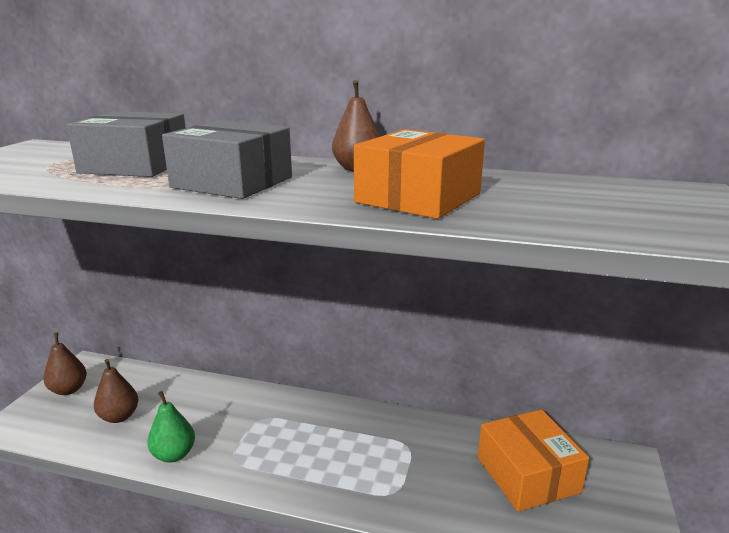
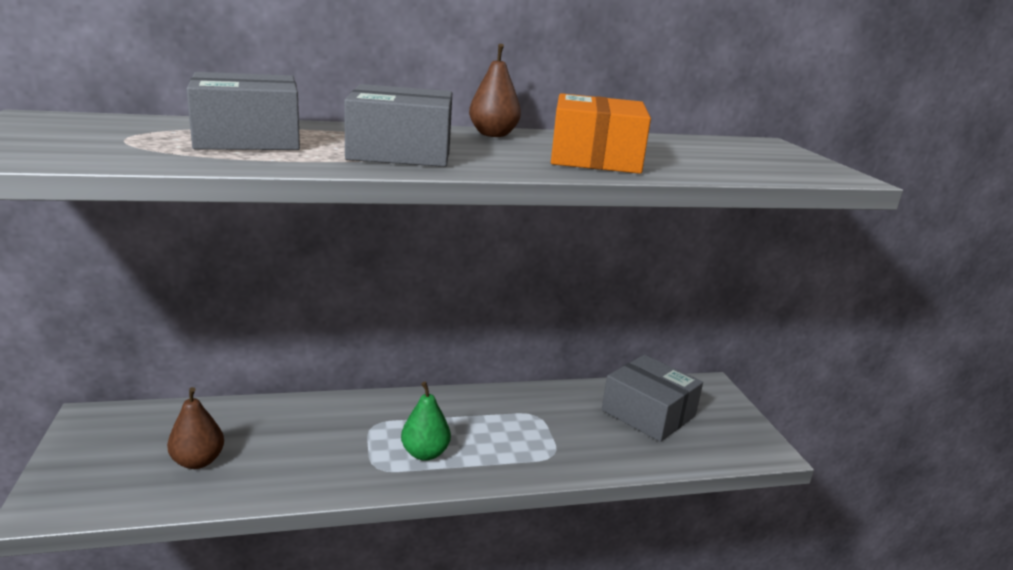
camera: 30 degrees left, 0 degrees up
brown pear [43,333,87,395] -> none
green pear [147,391,195,463] -> green pear moved to [401,382,451,461]
orange box [478,409,589,512] -> grey box [602,355,703,442]

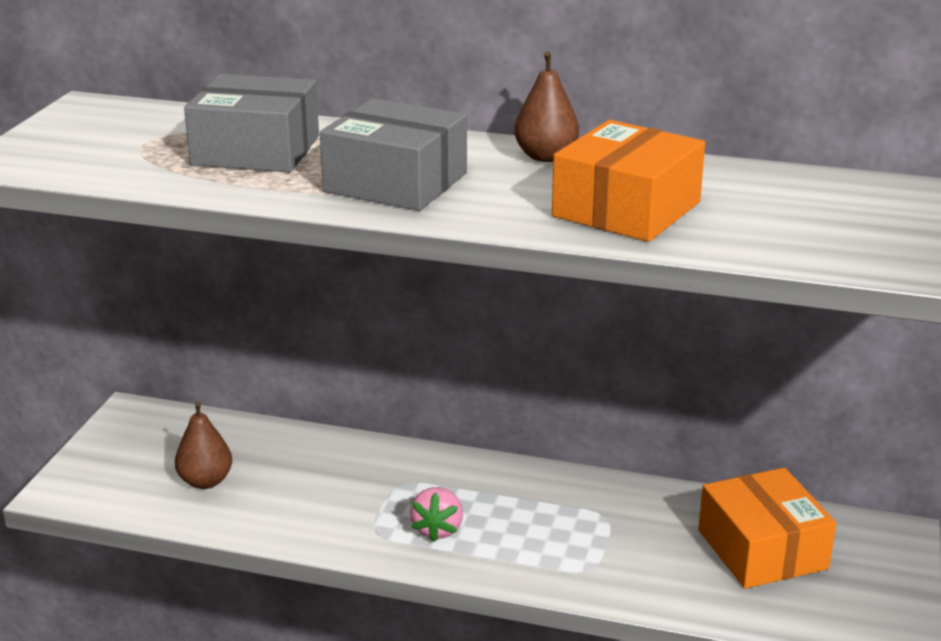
camera: 30 degrees right, 5 degrees up
green pear [401,382,451,461] -> pink strawberry [410,487,463,542]
grey box [602,355,703,442] -> orange box [698,468,836,589]

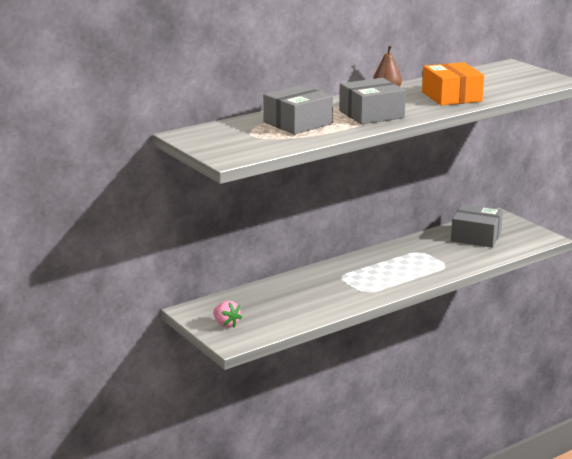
camera: 50 degrees left, 5 degrees down
brown pear [175,401,232,489] -> none
pink strawberry [410,487,463,542] -> pink strawberry moved to [213,301,242,328]
orange box [698,468,836,589] -> grey box [451,204,503,248]

